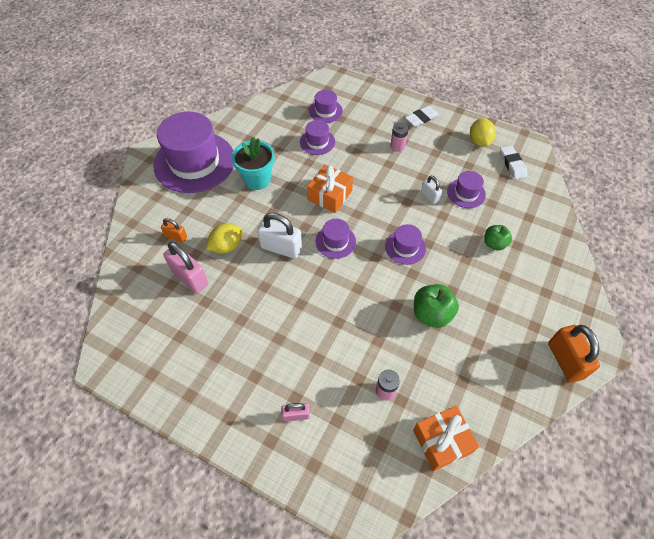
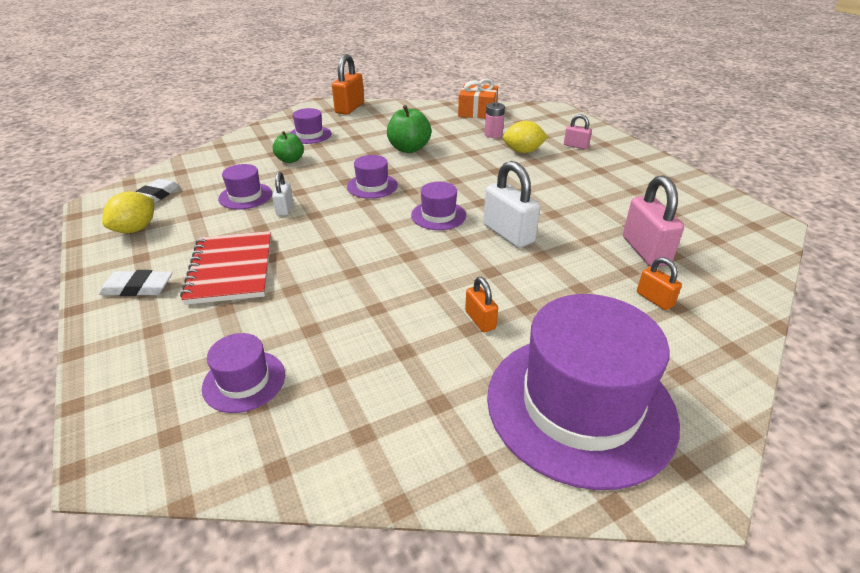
camera: 145 degrees left, 20 degrees down
yellow lemon [206,223,242,253] -> yellow lemon moved to [503,121,548,153]
turquoise flower pot [232,137,274,190] -> orange padlock [465,277,498,333]
purple hat [300,120,335,155] -> purple hat moved to [290,108,331,144]
orange gift [307,164,353,213] -> none
pink battery [390,122,409,152] -> red notebook [180,231,271,305]

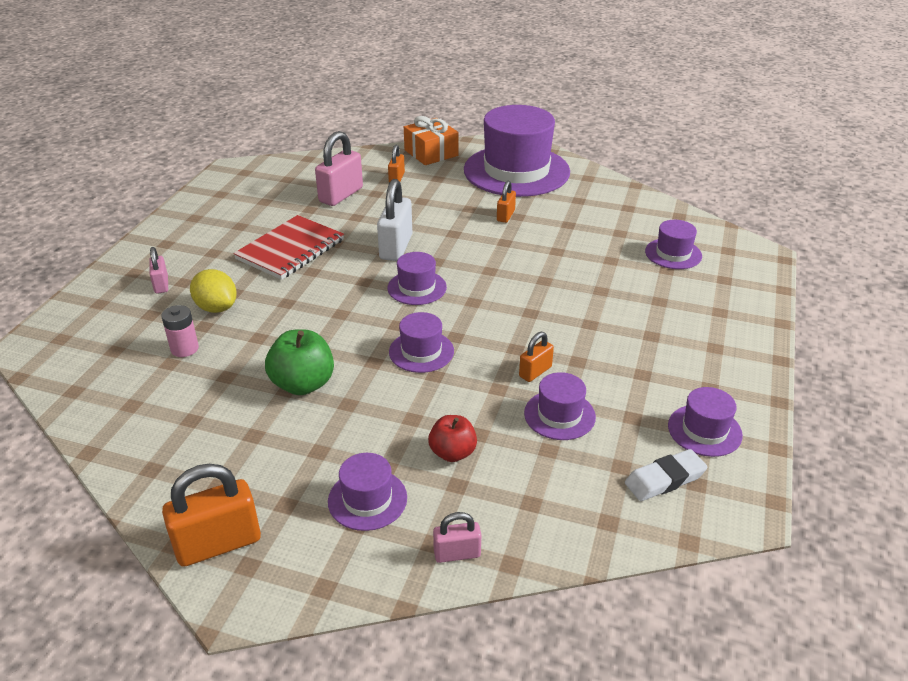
camera: 135 degrees left, 0 degrees up
white eraser [99,270,173,296] -> none
yellow lemon [102,192,154,233] -> purple hat [668,387,743,457]
red notebook [180,231,271,305] -> red notebook moved to [233,215,344,280]
white padlock [272,172,293,216] -> orange padlock [519,332,554,382]
green apple [273,131,304,163] -> red apple [428,415,477,462]
orange gift [458,79,498,119] -> orange gift moved to [404,116,459,165]
none -> pink padlock [433,512,481,563]

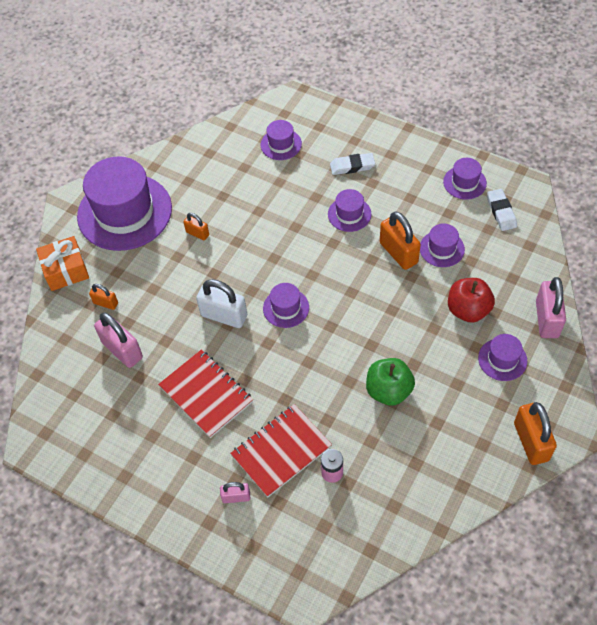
camera: 75 degrees left, 20 degrees up
yellow lemon [190,269,237,313] -> red notebook [230,404,332,497]
purple hat [389,312,454,373] -> purple hat moved to [328,189,371,232]
red apple [428,415,477,462] -> red apple [448,278,495,323], size x1.52
pink padlock [433,512,481,563] -> pink padlock [536,277,566,338], size x1.82
orange padlock [519,332,554,382] -> orange padlock [380,211,421,270], size x1.82
none -> white eraser [330,153,375,175]

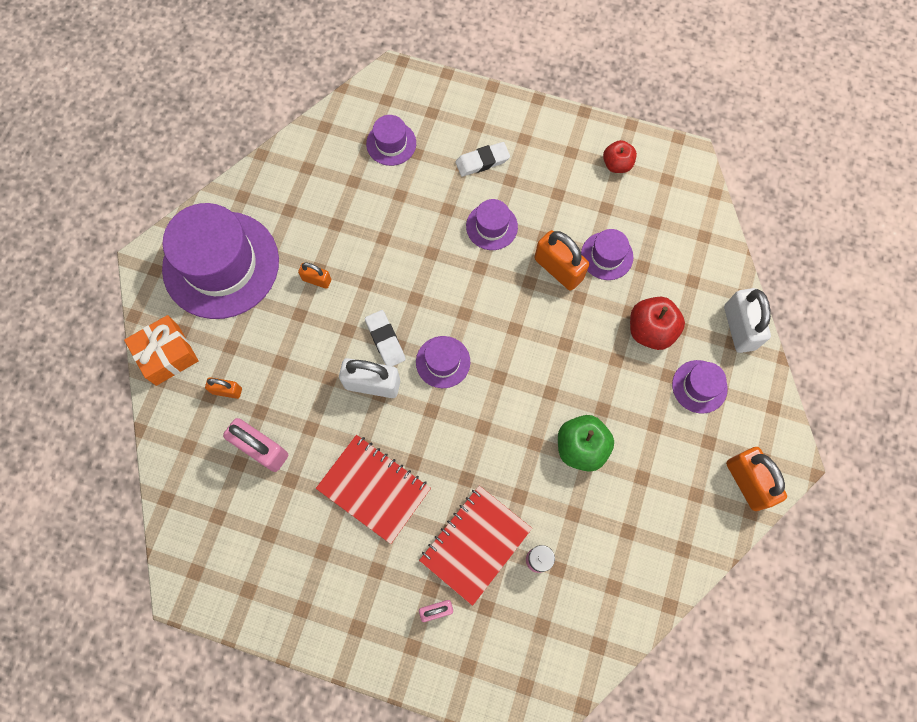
camera: 15 degrees left, 15 degrees up
purple hat [443,158,487,200] -> red apple [603,140,637,173]
white eraser [487,189,517,231] -> white eraser moved to [365,310,406,366]
pink padlock [536,277,566,338] -> white padlock [724,288,771,353]

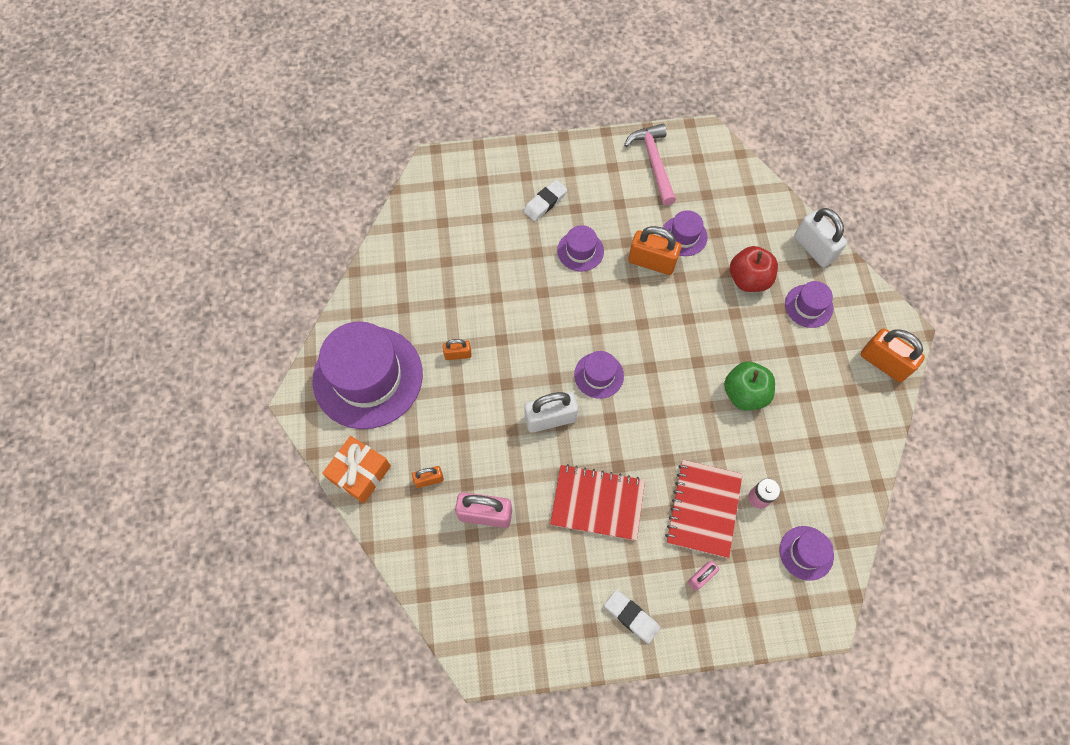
camera: 25 degrees left, 5 degrees down
white eraser [365,310,406,366] -> white eraser moved to [604,590,660,644]
purple hat [366,115,416,166] -> purple hat moved to [780,526,834,581]
red apple [603,140,637,173] -> pink hammer [624,124,676,205]

